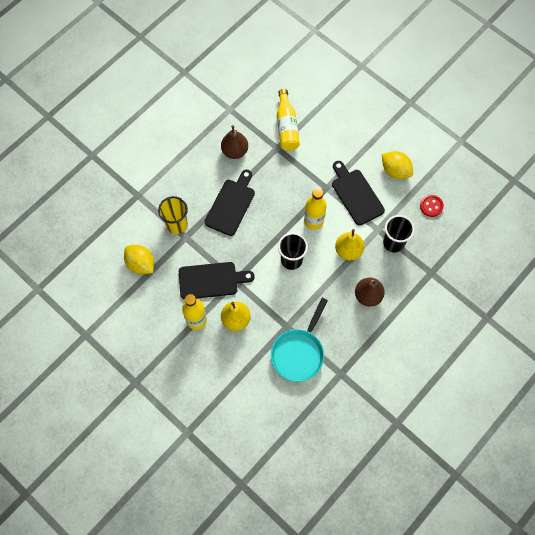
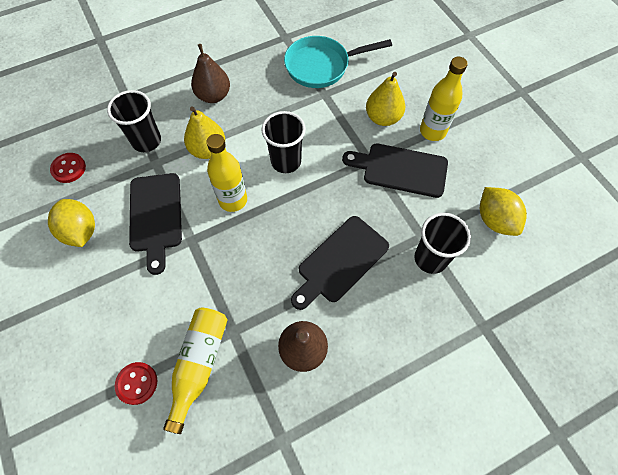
camera: 160 degrees left, 5 degrees down
yellow cup [158,196,188,234] -> black cup [414,213,471,274]
turquoise pan [271,298,328,382] -> turquoise pan turned 150 degrees counterclockwise [284,36,392,88]
none -> red button [115,362,157,405]

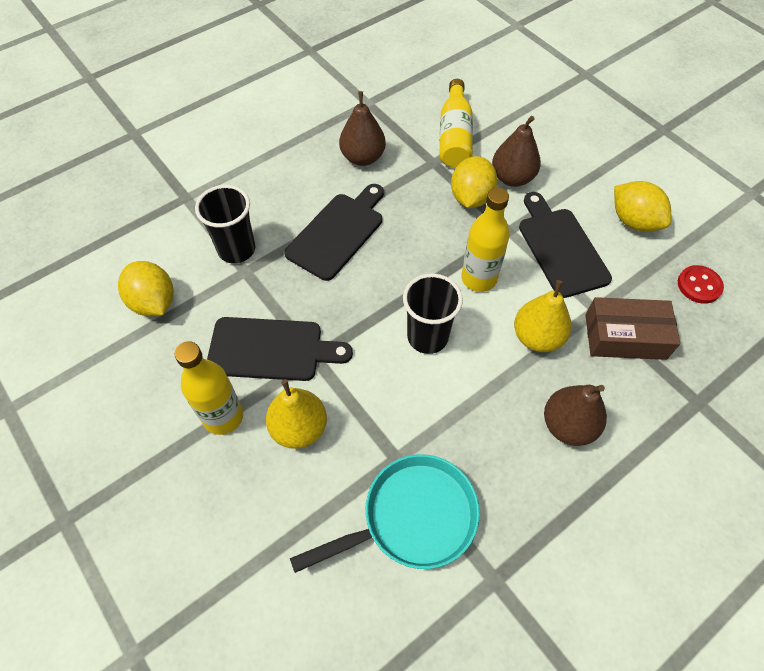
camera: 170 degrees right, 5 degrees down
black cup [107,90,161,152] -> brown box [585,297,680,360]
red button [115,362,157,405] -> none
none -> yellow lemon [451,156,497,208]
none -> brown pear [492,116,541,187]

